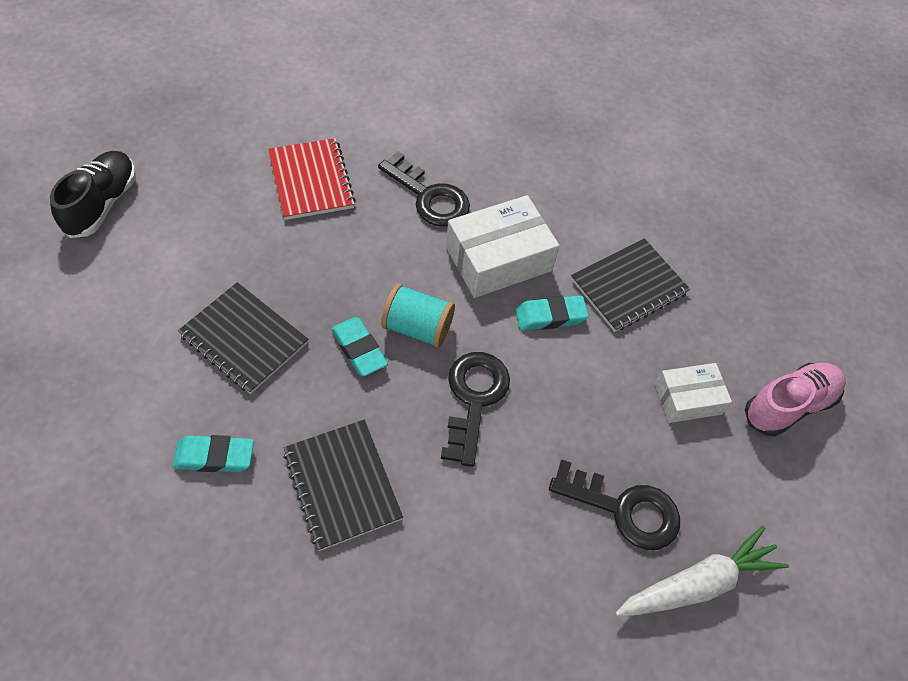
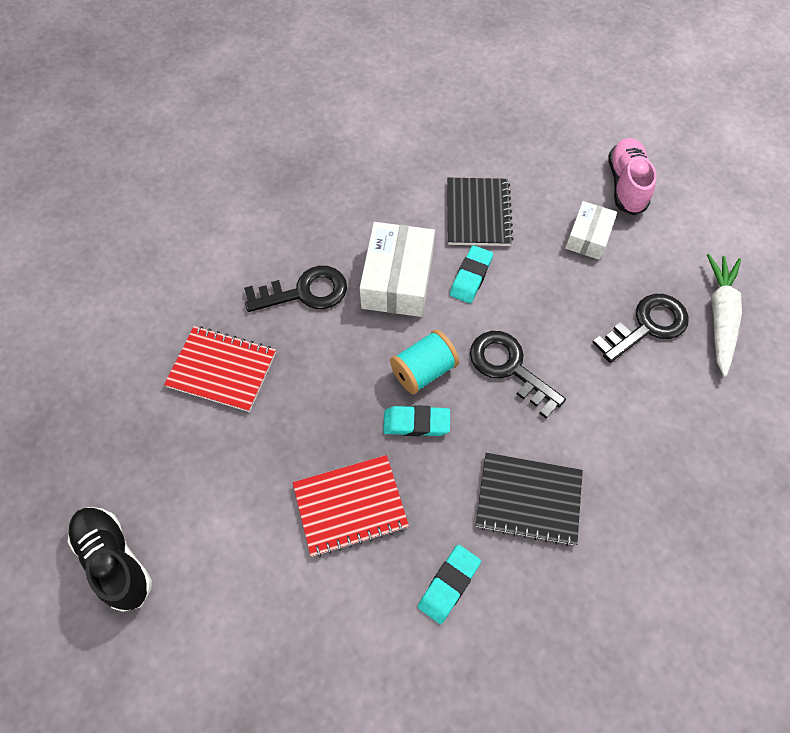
camera: 50 degrees left, 5 degrees up
black notebook [178,282,309,394] -> red notebook [293,455,409,557]

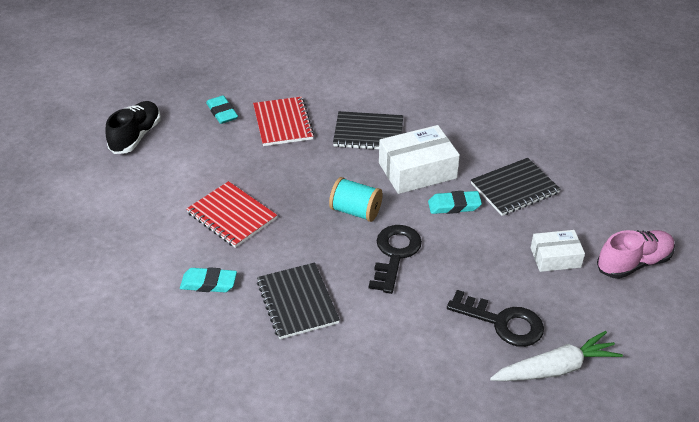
camera: 60 degrees right, 20 degrees down
black key [244,266,347,312] -> black notebook [333,111,403,150]
turquoise eraser [383,405,450,436] -> turquoise eraser moved to [206,96,238,124]

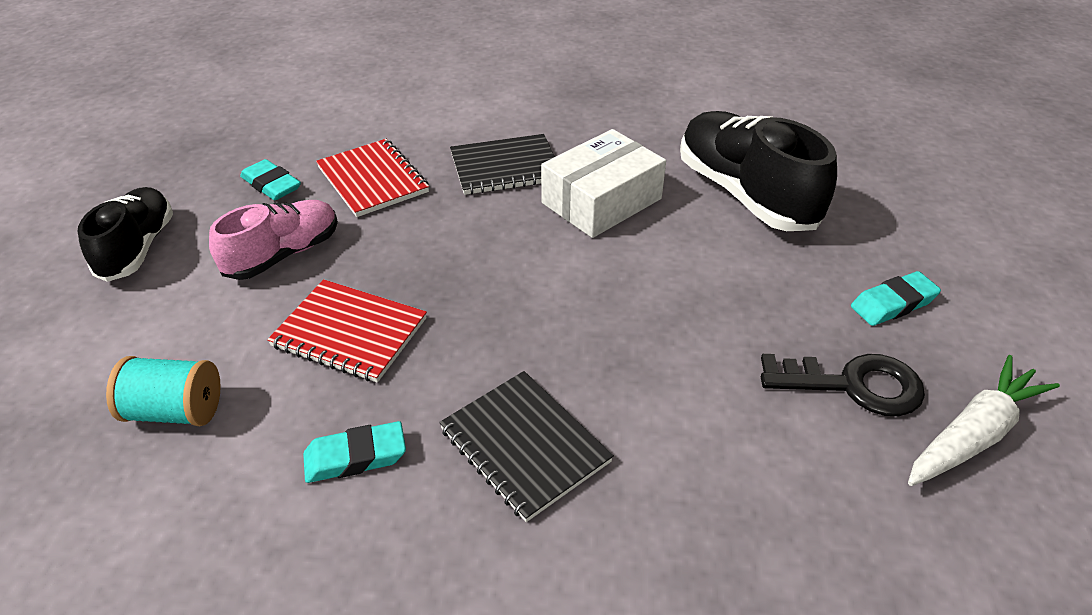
camera: 20 degrees left, 0 degrees up
turquoise spool [329,177,383,222] -> turquoise spool moved to [106,356,221,426]
black key [369,225,422,294] -> none
turquoise eraser [428,191,482,214] -> turquoise eraser moved to [851,271,941,326]
black notebook [471,158,561,216] -> black shoe [680,111,837,231]
white box [531,230,585,272] -> none
pink shoe [597,230,675,279] -> pink shoe moved to [209,200,338,280]

